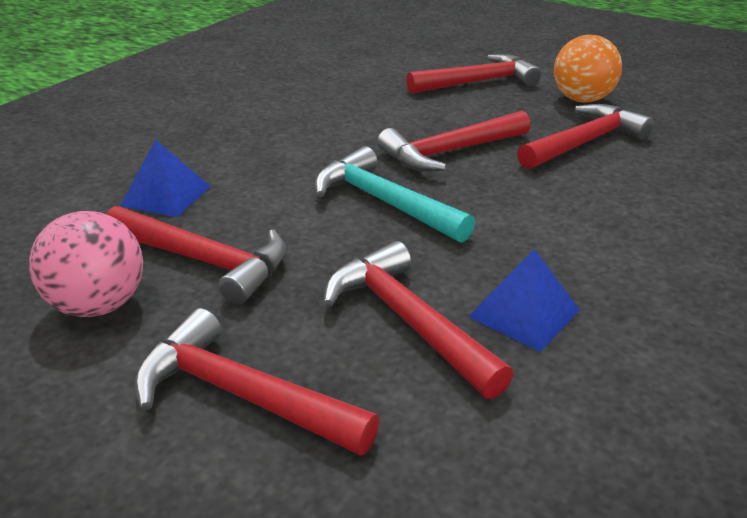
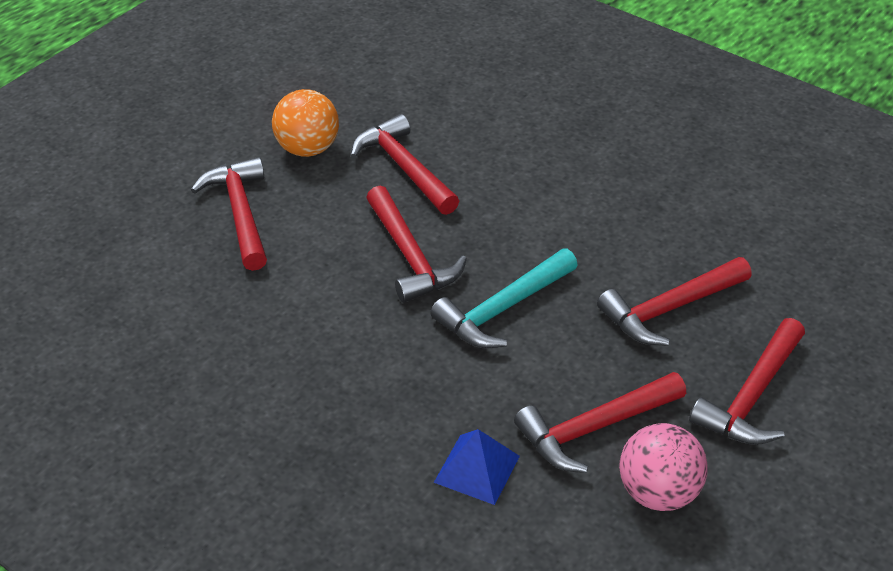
camera: 85 degrees left, 10 degrees up
red hammer [106,206,286,305] -> red hammer turned 150 degrees counterclockwise [514,372,686,473]
blue pyramid [468,249,580,352] -> none

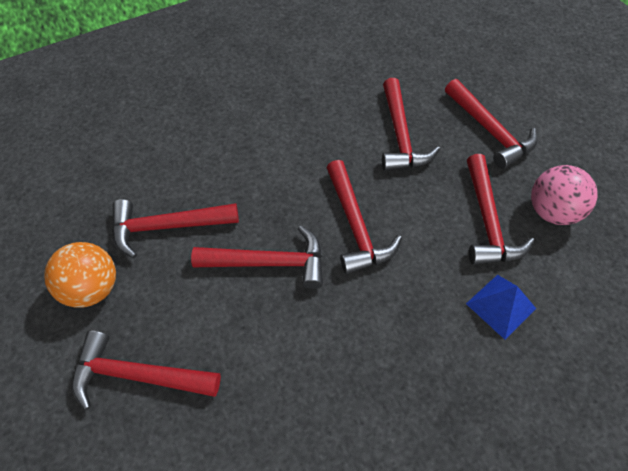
camera: 65 degrees left, 15 degrees up
turquoise hammer [431,248,578,348] -> red hammer [327,160,402,274]

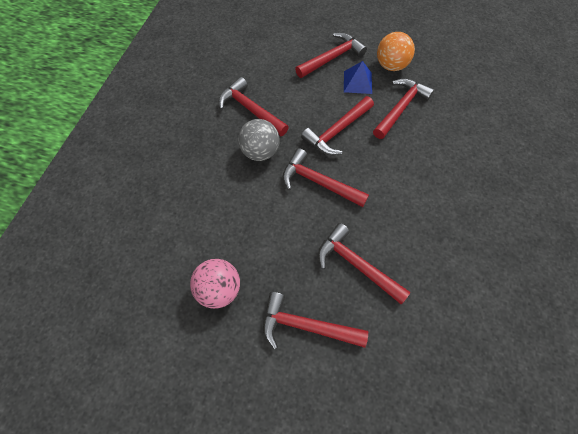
camera: 135 degrees right, 5 degrees up
blue pyramid [466,275,537,340] -> blue pyramid moved to [344,61,372,94]
red hammer [467,154,534,265] -> red hammer moved to [219,77,289,136]
none -> grey ball [238,119,280,161]

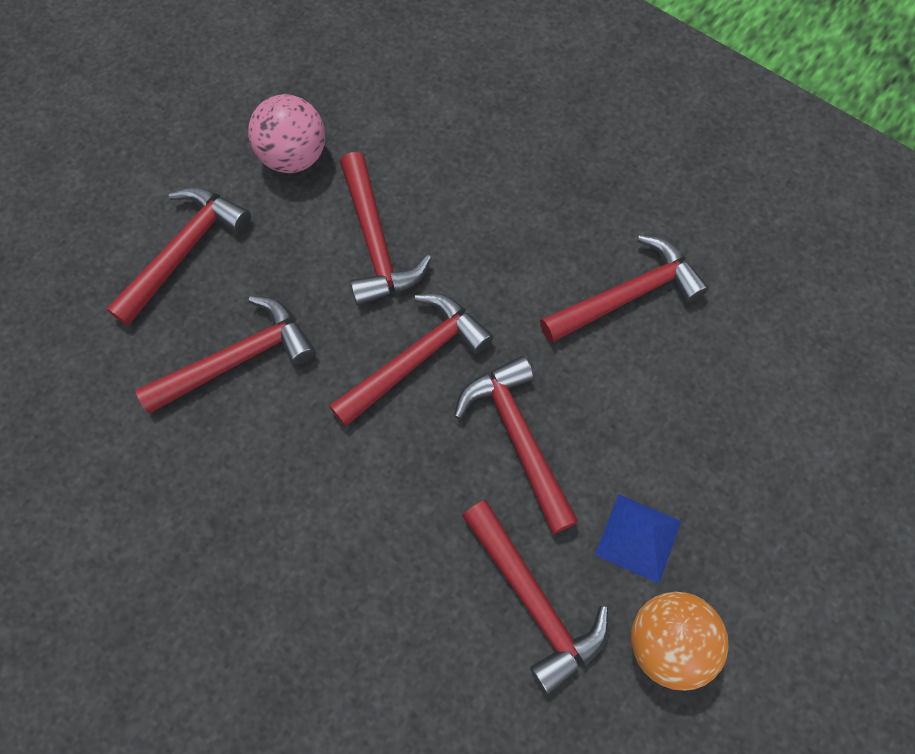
camera: 110 degrees right, 5 degrees up
grey ball [238,119,280,161] -> none
red hammer [295,32,367,78] -> red hammer moved to [340,152,432,306]

